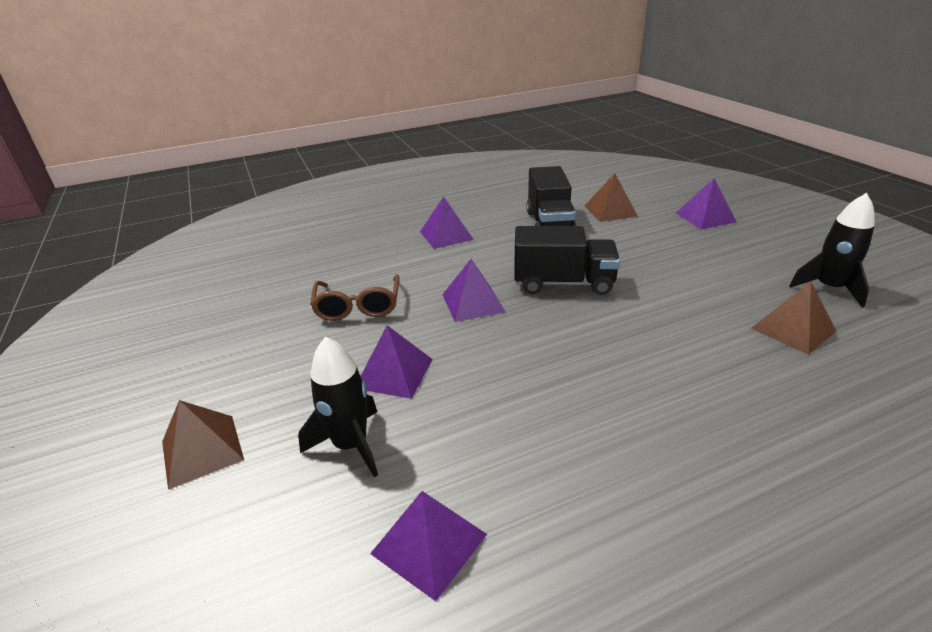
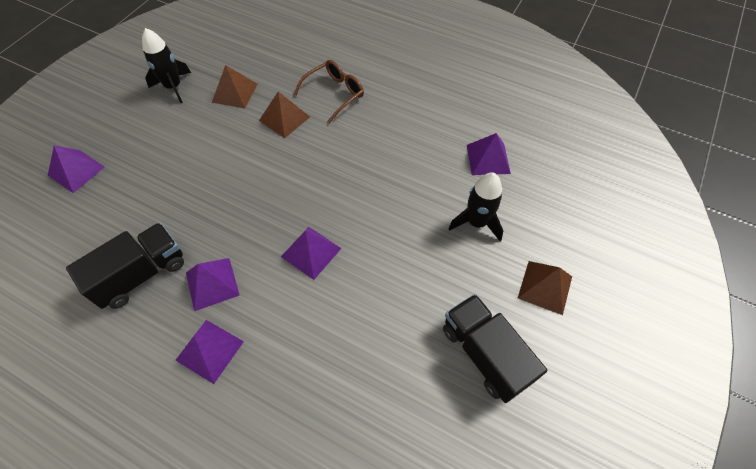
camera: 130 degrees left, 25 degrees up
brown glasses [310,274,399,321] -> brown glasses moved to [293,60,364,124]
purple pyramid [361,325,433,399] -> purple pyramid moved to [186,258,240,311]
black truck [514,226,620,295] -> black truck moved to [443,294,547,403]
brown pyramid [585,173,638,222] -> brown pyramid moved to [259,92,310,138]

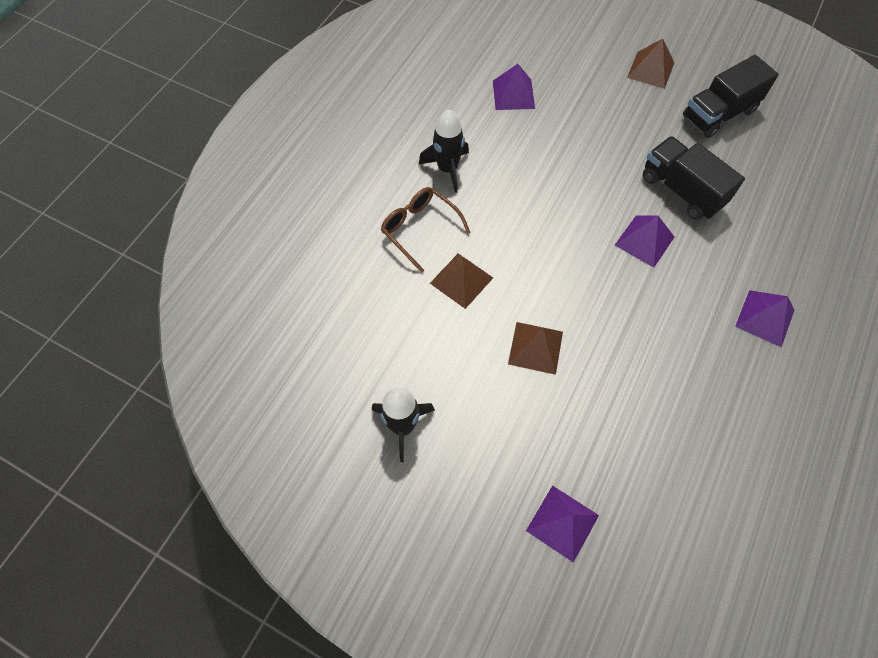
camera: 90 degrees left, 5 degrees up
black truck [66,223,184,309] -> black truck moved to [643,136,745,220]
purple pyramid [186,258,240,311] -> none
brown pyramid [212,65,257,108] -> brown pyramid moved to [508,322,563,375]
black rocket [448,172,503,241] -> black rocket moved to [419,110,469,193]

